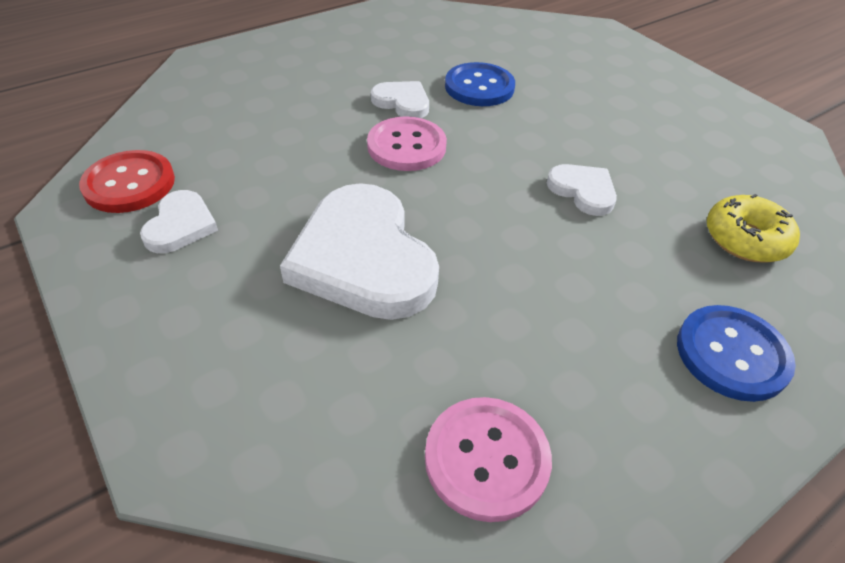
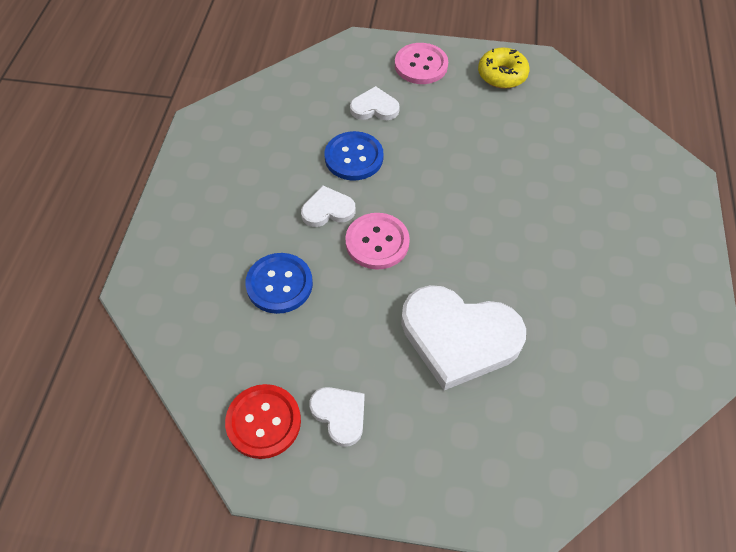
camera: 45 degrees left, 10 degrees up
pink button [425,397,552,522] -> pink button moved to [395,43,448,84]
white heart [547,164,617,216] -> white heart moved to [350,86,400,120]
blue button [677,305,796,402] -> blue button moved to [245,253,313,314]
yellow donut [707,194,800,263] -> yellow donut moved to [478,48,530,89]

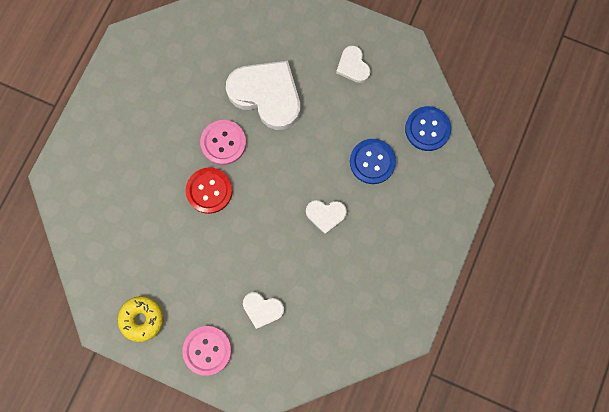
camera: 165 degrees left, 20 degrees up
red button [225,384,301,459] -> red button moved to [186,167,232,214]
blue button [325,131,384,181] -> blue button moved to [405,106,451,151]
pink button [345,213,410,270] -> pink button moved to [200,120,246,165]

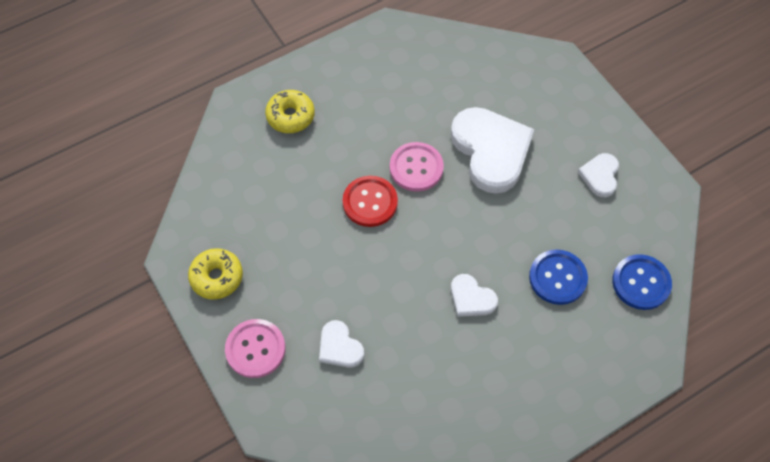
camera: 35 degrees right, 15 degrees down
none -> yellow donut [265,90,315,133]

